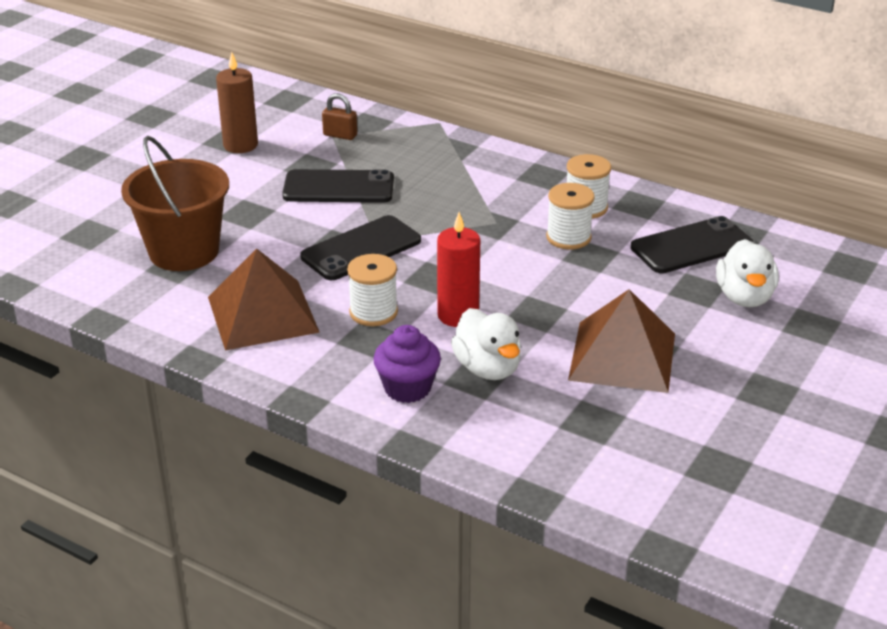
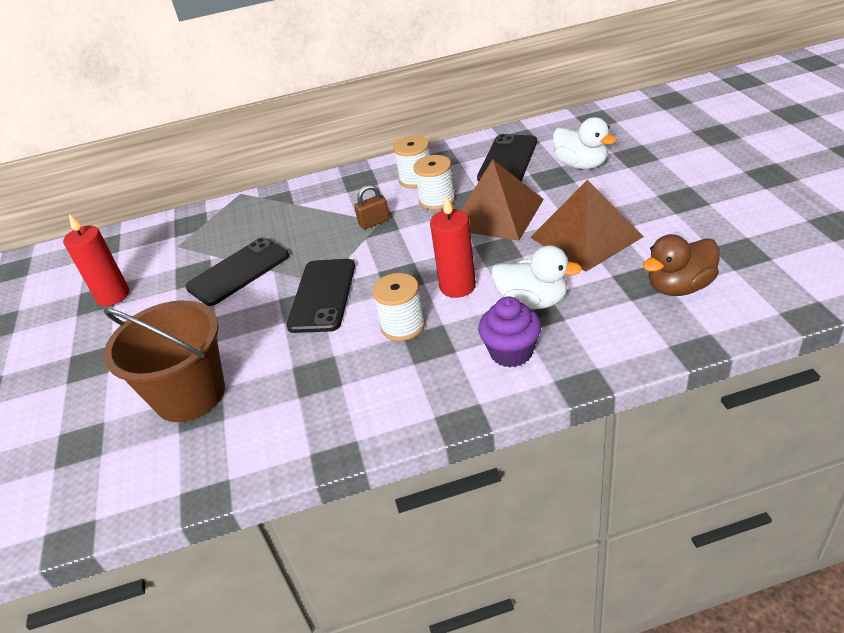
camera: 40 degrees left, 5 degrees up
brown pyramid [208,248,320,350] -> brown pyramid moved to [461,160,544,241]
brown candle [216,52,258,153] -> red candle [63,214,129,306]
brown padlock [322,93,357,140] -> brown padlock moved to [354,184,390,229]
none -> brown duck [643,234,720,296]

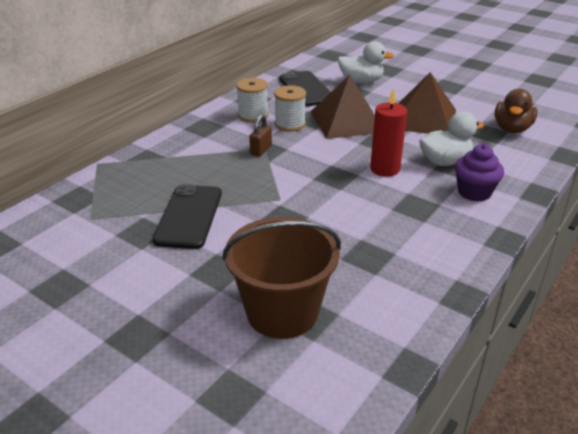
camera: 45 degrees left, 5 degrees down
red candle [63,214,129,306] -> none
black phone [286,259,355,333] -> none
white spool [372,273,425,341] -> none

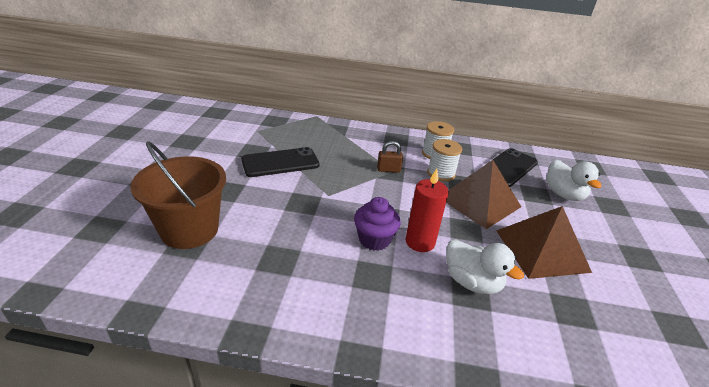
camera: 60 degrees right, 0 degrees up
purple cupcake [455,144,504,202] -> purple cupcake moved to [354,197,401,251]
brown duck [495,89,538,133] -> none

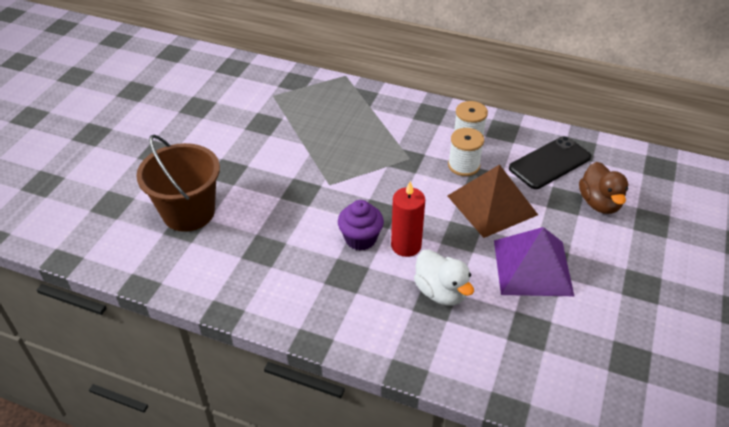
camera: 15 degrees right, 10 degrees up
black phone [241,147,320,177] -> none
brown padlock [377,141,403,173] -> none
brown pyramid [497,206,592,279] -> purple pyramid [494,227,574,296]
white duck [546,160,602,201] -> brown duck [579,162,628,214]

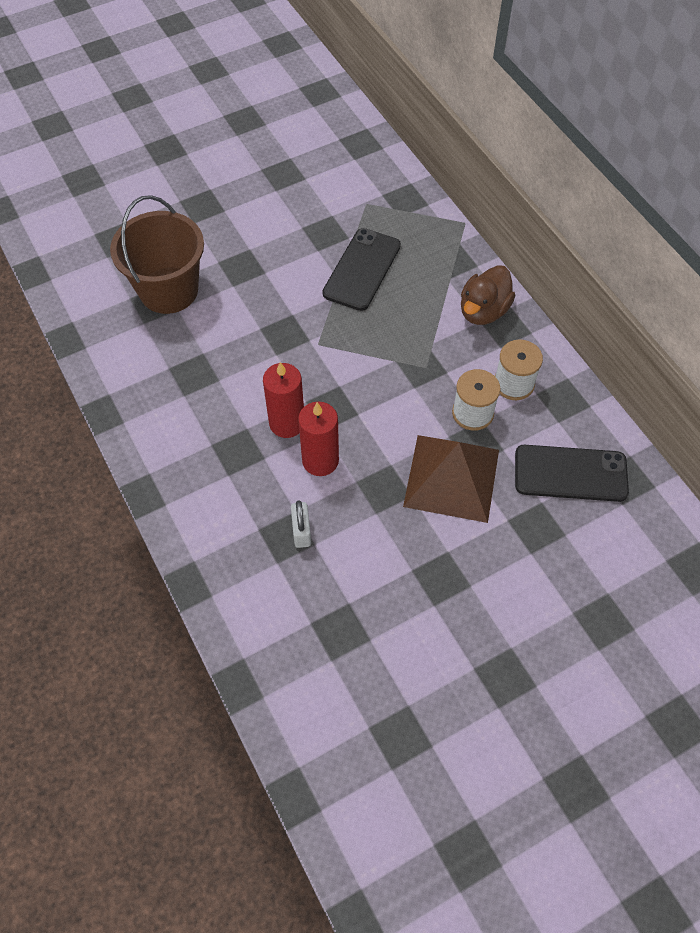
camera: 40 degrees right, 15 degrees up
purple cupcake [338,200,384,251] -> red candle [263,362,304,438]
white duck [414,249,474,305] -> white padlock [291,500,311,548]
purple pyramid [494,227,574,296] -> none
brown duck [579,162,628,214] -> brown duck moved to [461,265,515,325]
none -> black phone [323,228,401,311]

